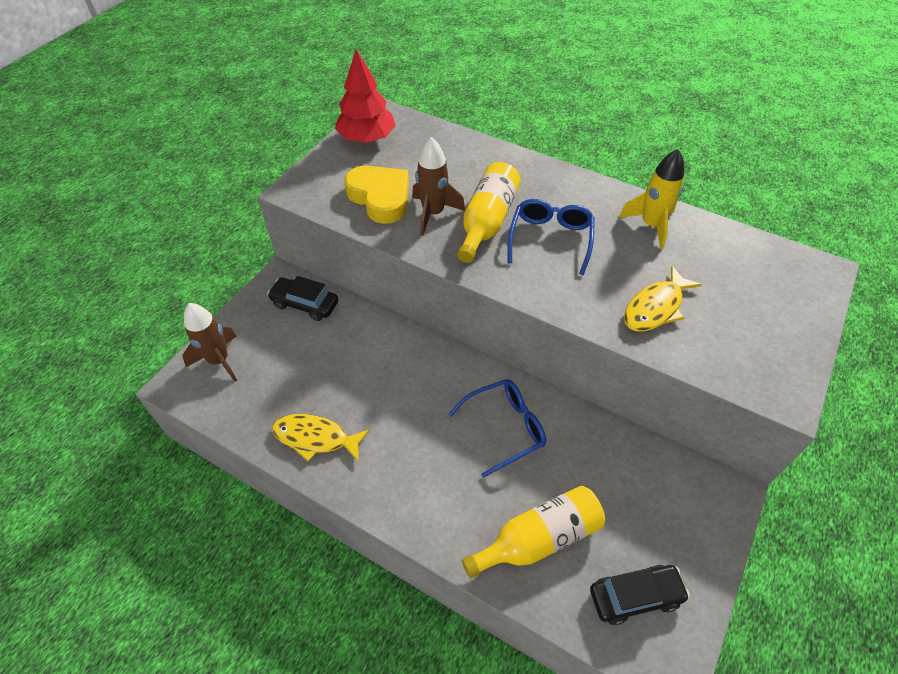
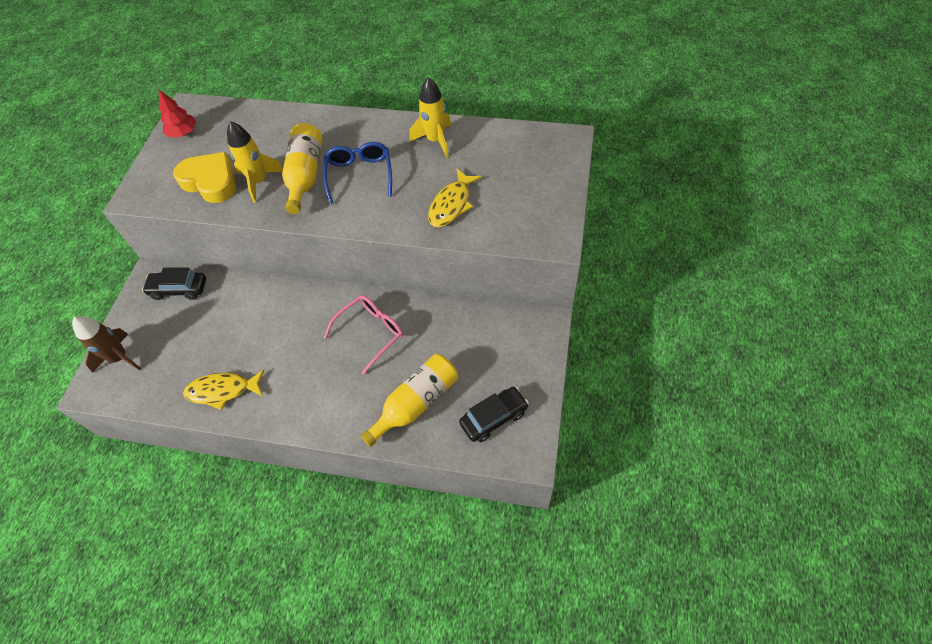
camera: 15 degrees left, 5 degrees up
red tree [335,49,396,143] -> red tree [159,90,196,138], size x0.64
brown rocket [412,137,465,236] -> yellow rocket [227,121,283,203]
blue glasses [448,379,546,478] -> pink glasses [324,295,403,375]

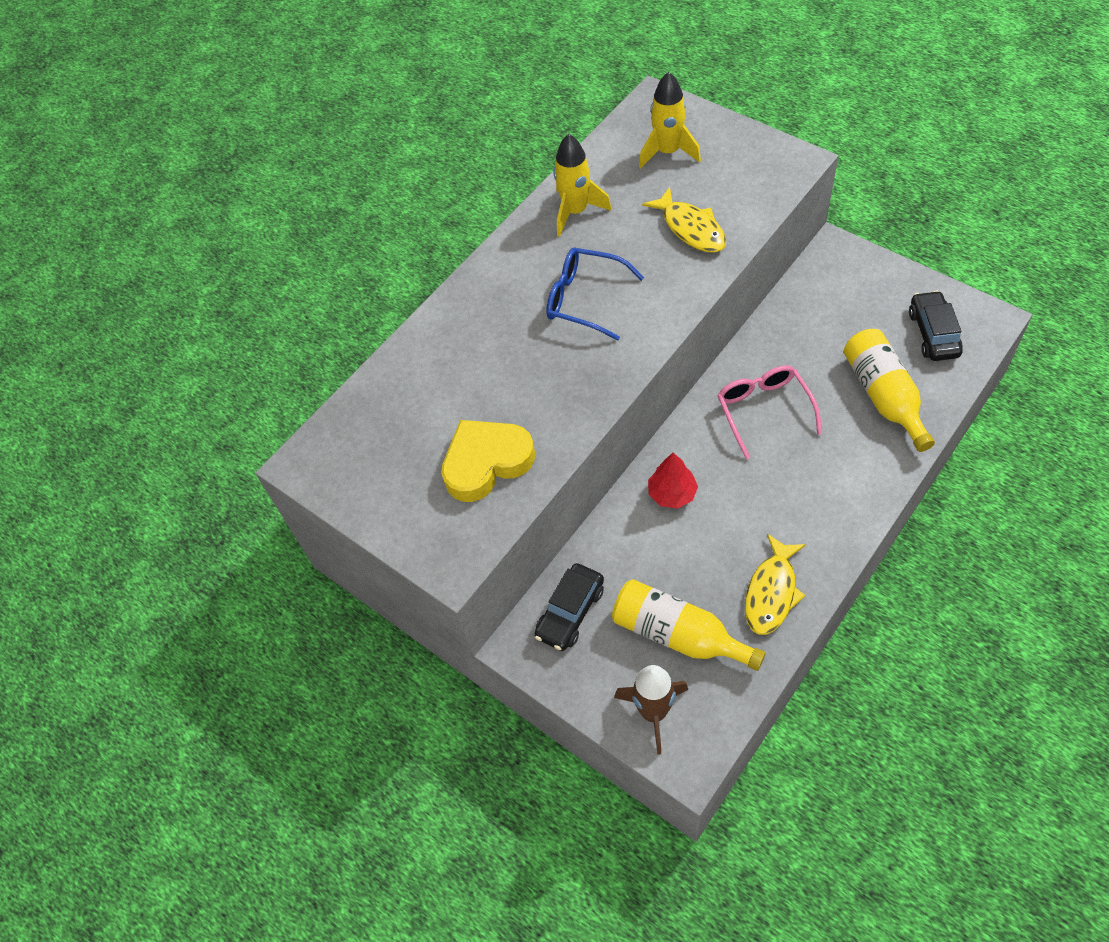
camera: 60 degrees left, 0 degrees up
red tree [159,90,196,138] -> red tree moved to [648,453,698,509]
yellow rocket [227,121,283,203] -> yellow rocket moved to [639,72,701,169]
yellow bottle [282,123,323,214] -> yellow bottle moved to [612,579,766,671]

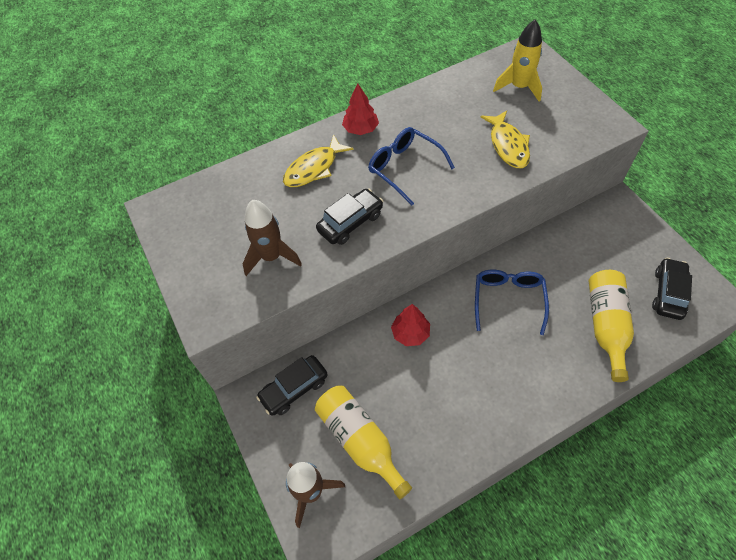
camera: 20 degrees right, 0 degrees up
yellow heart [441,420,535,502] -> brown rocket [243,200,302,276]
yellow rocket [554,134,612,237] -> none
pink glasses [717,365,822,459] -> blue glasses [475,270,549,335]
yellow fish [745,534,806,635] -> yellow fish moved to [283,134,354,187]
none -> black car [316,189,383,245]
none -> red tree [342,83,379,135]

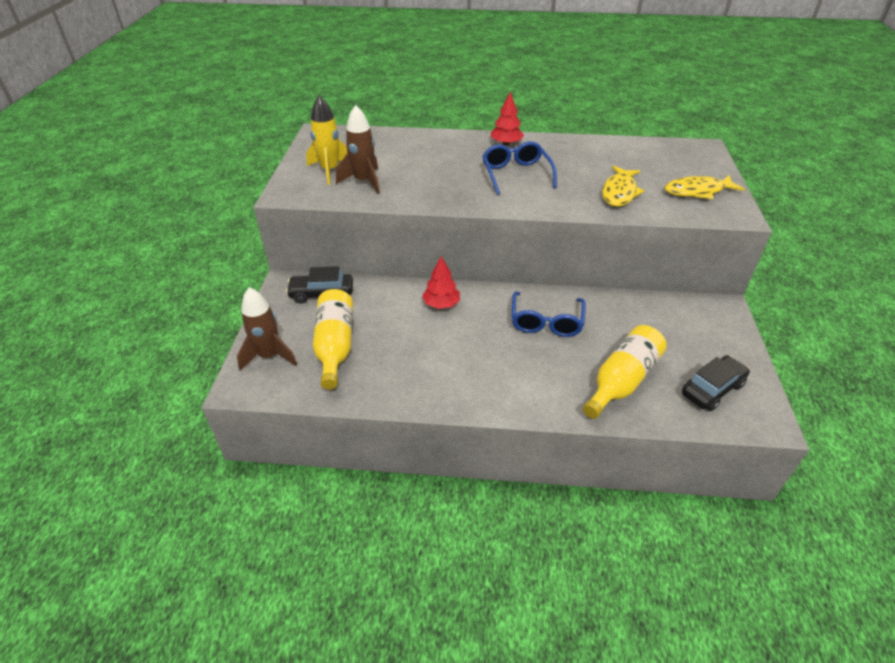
camera: 30 degrees right, 15 degrees down
yellow fish [283,134,354,187] -> yellow fish moved to [665,175,745,199]
black car [316,189,383,245] -> none
blue glasses [475,270,549,335] -> blue glasses turned 150 degrees clockwise [512,292,586,337]
yellow rocket [493,20,542,102] -> yellow rocket moved to [306,95,347,185]

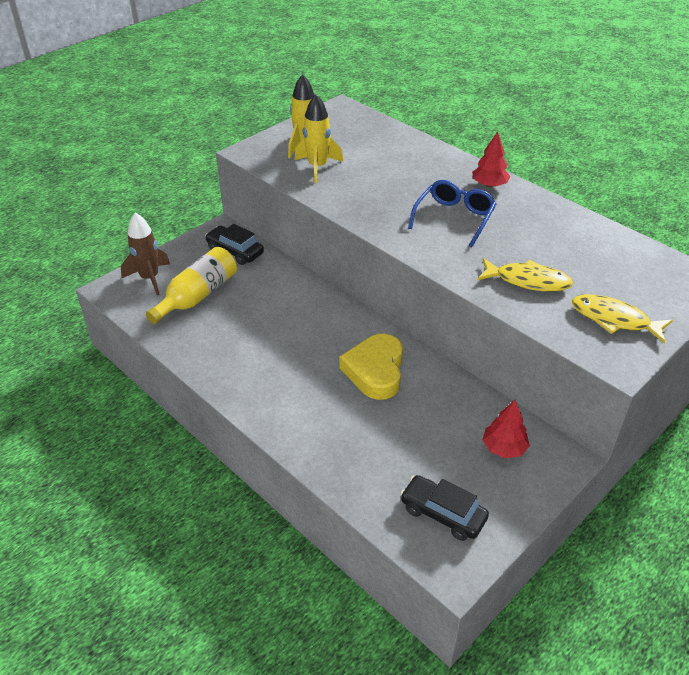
camera: 40 degrees right, 0 degrees up
brown rocket [336,105,380,194] -> yellow rocket [295,94,344,183]
red tree [422,256,460,309] -> red tree moved to [482,400,530,459]
blue glasses [512,292,586,337] -> yellow heart [339,334,403,400]
yellow bottle [583,325,667,419] -> none
yellow fish [602,166,644,207] -> yellow fish turned 135 degrees counterclockwise [478,258,573,292]
black car [682,355,750,411] -> black car turned 150 degrees counterclockwise [400,475,489,541]

